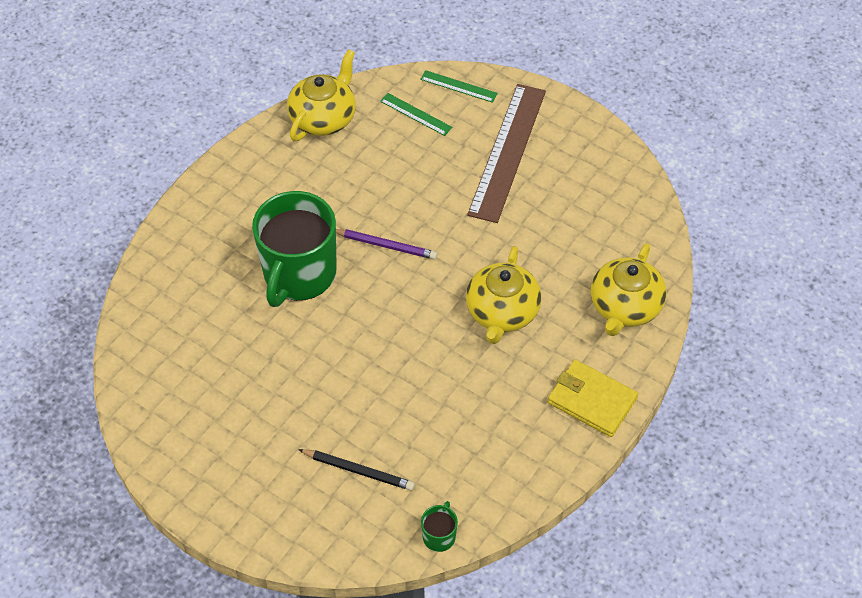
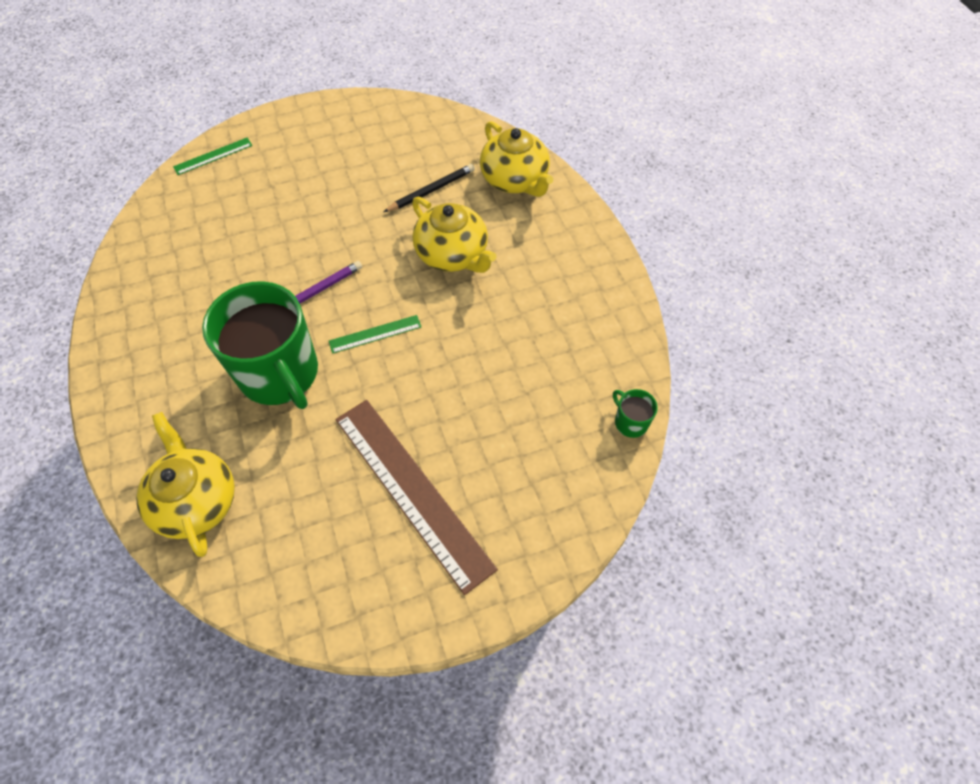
camera: 55 degrees left, 5 degrees up
yellow teapot [287,49,356,141] -> yellow teapot moved to [136,412,235,557]
black pencil [298,449,415,491] -> black pencil moved to [384,164,475,212]
green ruler [380,93,452,136] -> green ruler moved to [329,315,422,354]
brown ruler [467,84,546,223] -> brown ruler moved to [336,400,498,595]
yellow wallet [548,359,638,437] -> none

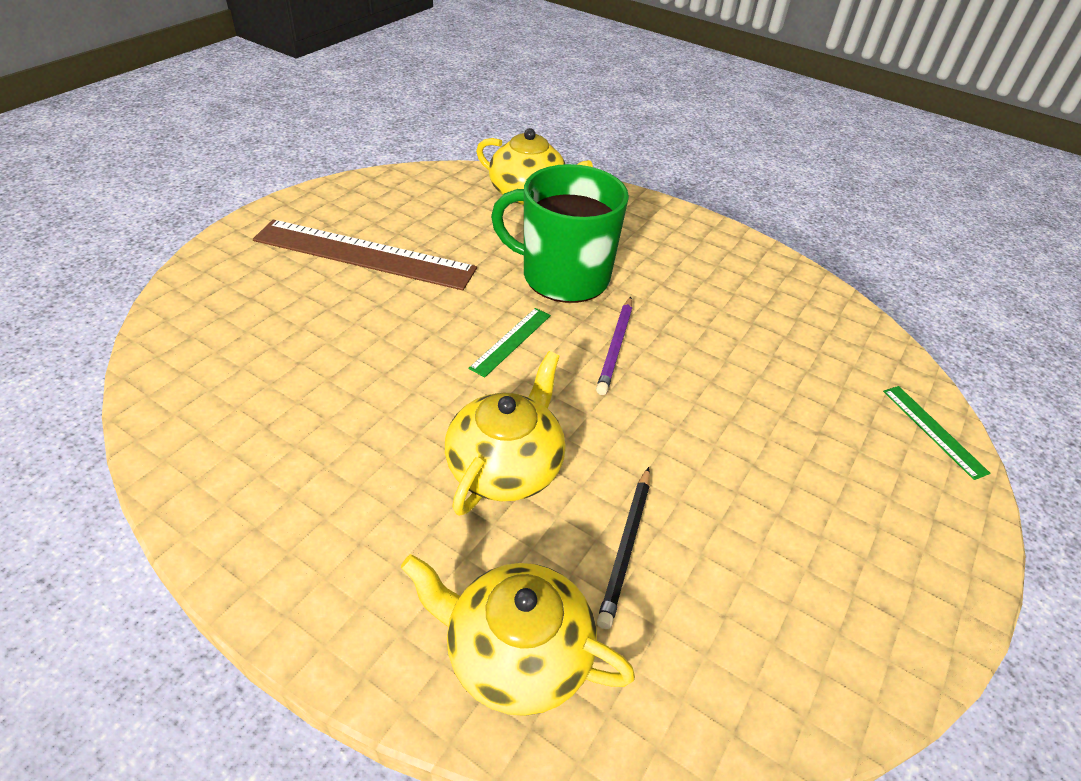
camera: 140 degrees right, 15 degrees down
green ruler [173,138,253,175] -> green ruler turned 45 degrees counterclockwise [883,386,990,480]
yellow teapot [412,197,496,273] -> yellow teapot turned 105 degrees clockwise [445,351,566,516]
green mug [613,389,658,438] -> none

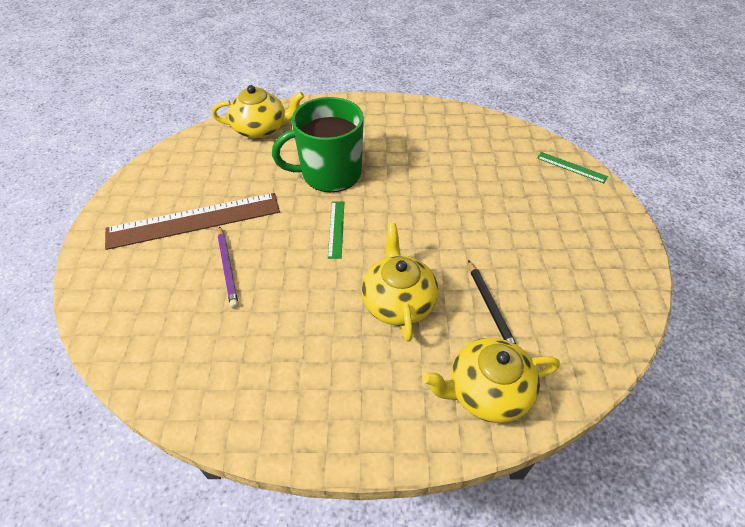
camera: 30 degrees left, 5 degrees up
purple pencil [596,297,632,395] -> purple pencil moved to [218,226,238,308]

